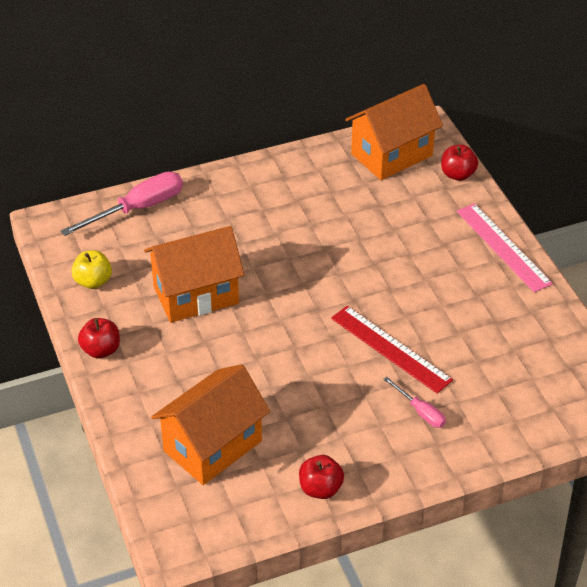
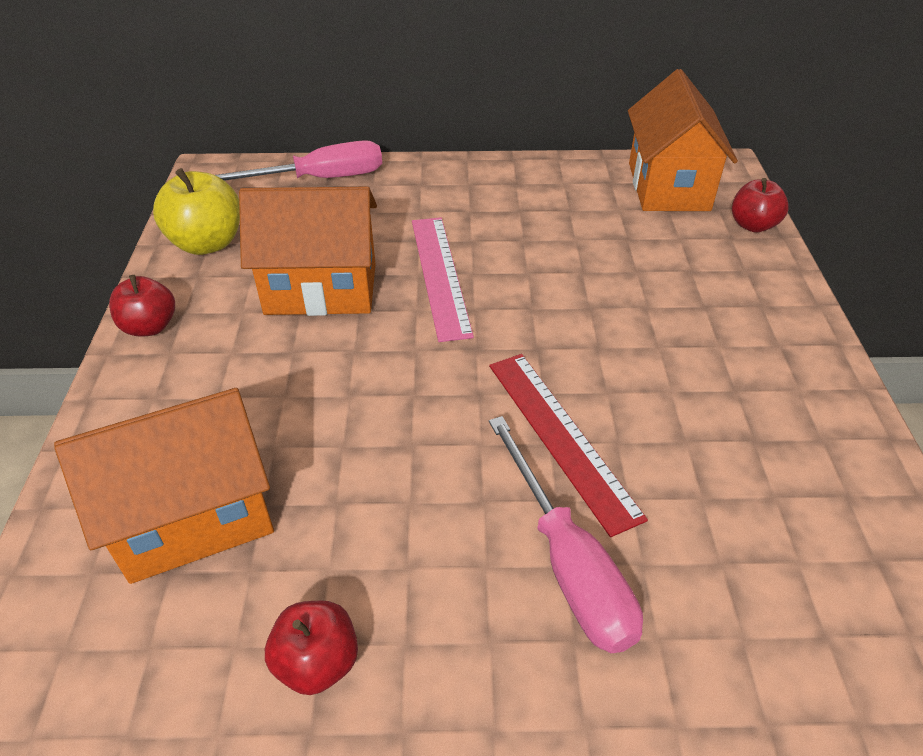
camera: 20 degrees right, 0 degrees up
yellow apple [72,250,112,289] -> yellow apple [153,168,240,255], size x1.51
orange house [345,84,443,180] -> orange house turned 75 degrees counterclockwise [628,69,738,211]
pink screwdriver [383,377,446,428] -> pink screwdriver [489,416,643,653], size x1.89
pink ruler [457,203,553,292] -> pink ruler moved to [412,217,474,342]

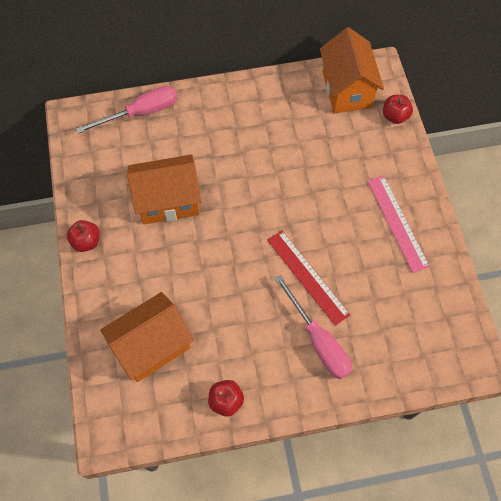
camera: 10 degrees left, 20 degrees up
yellow apple [153,168,240,255] -> none
pink ruler [412,217,474,342] -> pink ruler moved to [367,176,430,273]

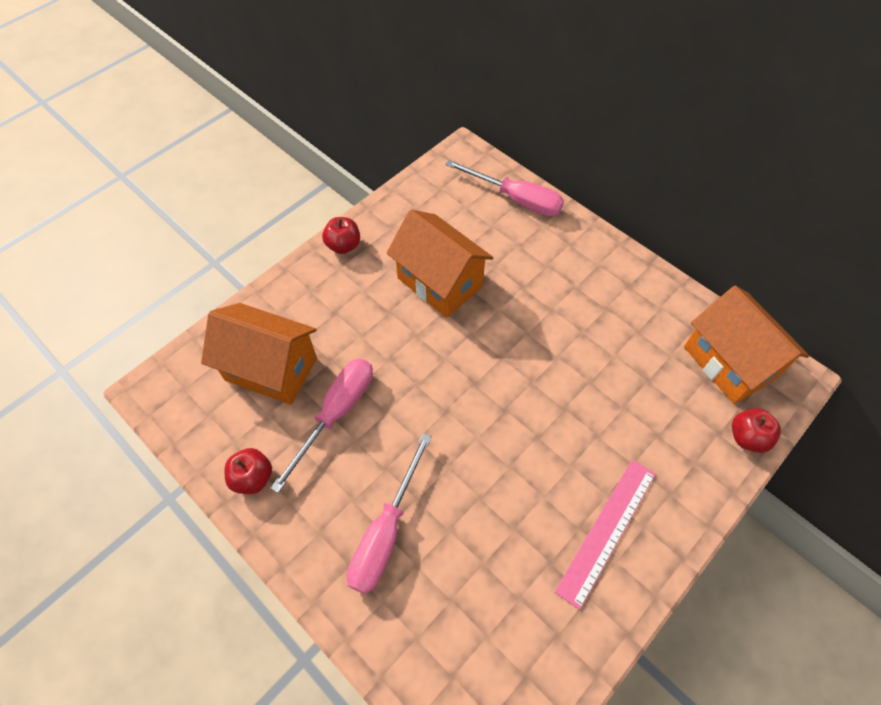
camera: 55 degrees right, 5 degrees down
red ruler [267,231,350,326] -> none
orange house [320,27,384,114] -> orange house turned 75 degrees counterclockwise [684,286,809,404]
none -> pink screwdriver [270,358,373,493]

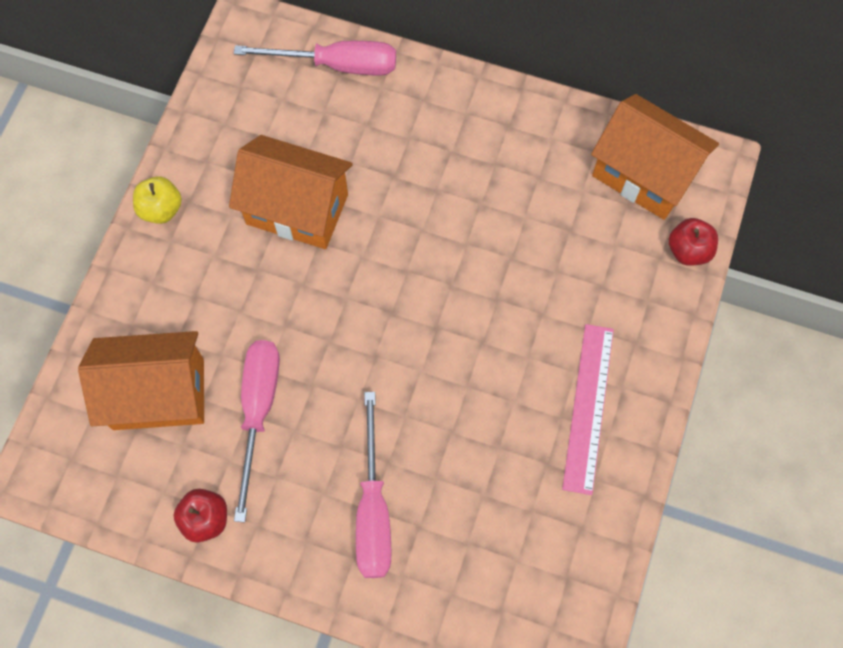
camera: 25 degrees left, 10 degrees up
red apple [322,217,360,254] -> yellow apple [133,176,182,224]

